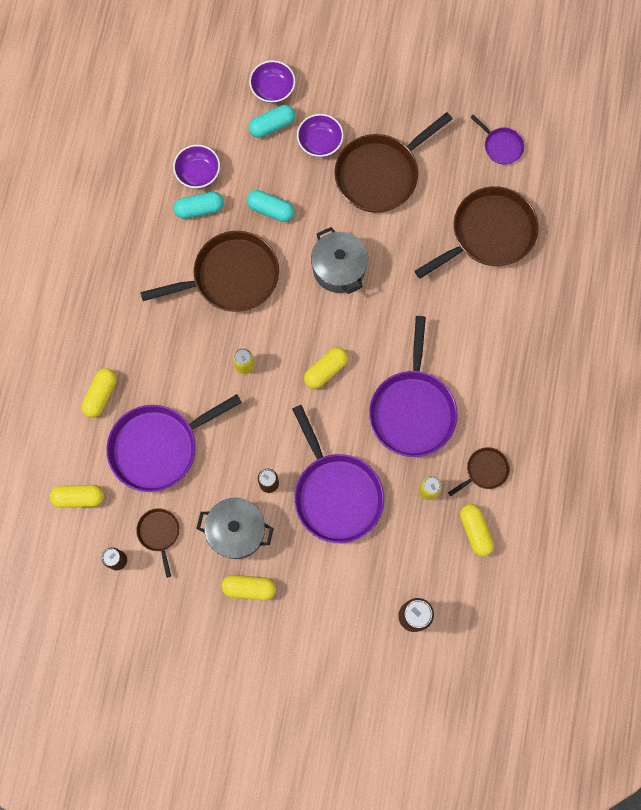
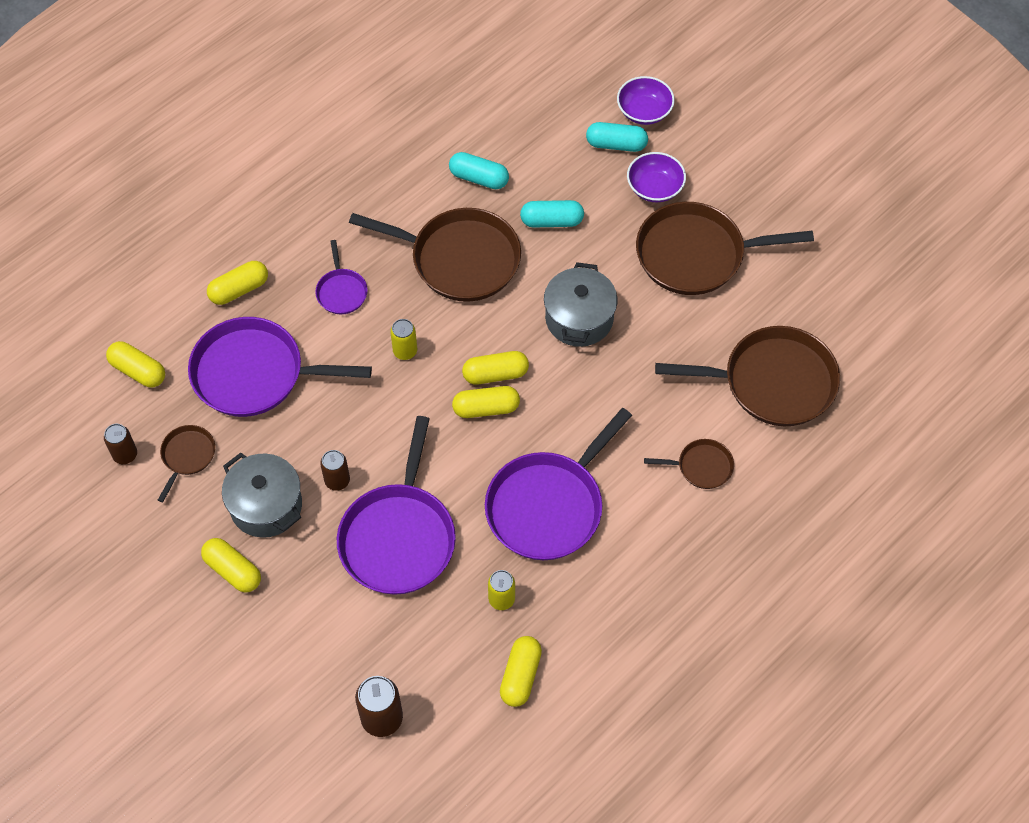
camera: 35 degrees right, 15 degrees down
purple bowl [173,145,220,188] -> none
turquoise capsule [247,190,295,222] -> turquoise capsule turned 60 degrees counterclockwise [520,200,584,227]
brown pan [448,447,510,496] -> brown pan moved to [644,439,734,489]
purple pan [470,115,524,164] -> purple pan moved to [315,240,368,314]
none -> yellow capsule [462,351,529,385]

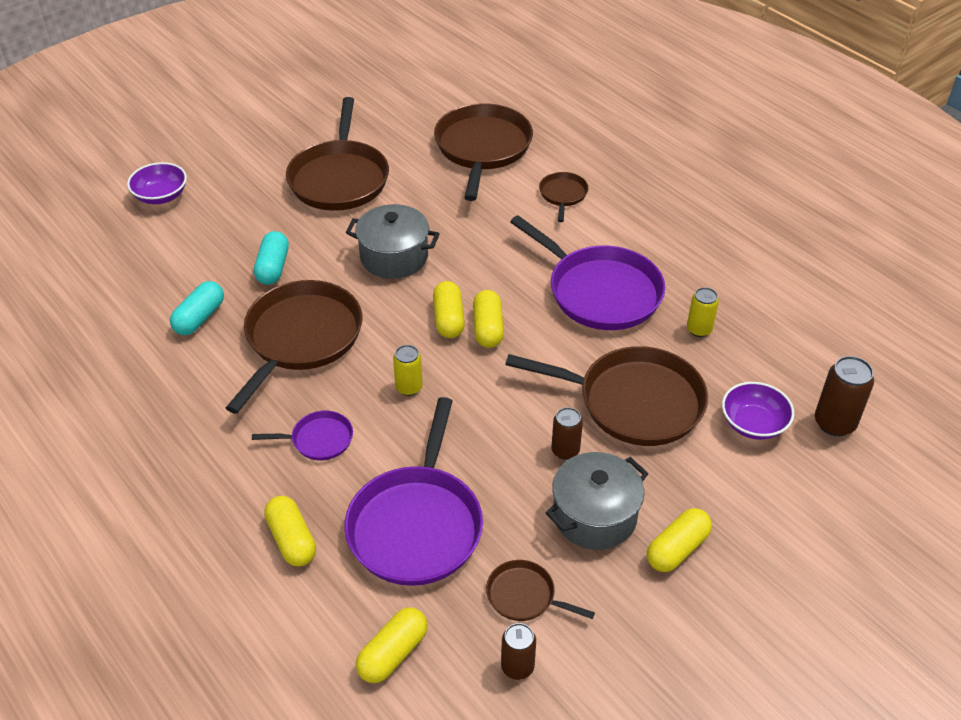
camera: 85 degrees left, 15 degrees down
purple pan [337,416,456,595] -> brown pan [505,346,708,446]
yellow capsule [500,636,542,707] -> none
turquoise capsule [586,122,648,152] -> none
purple bowl [627,152,686,202] -> purple bowl moved to [722,382,794,440]

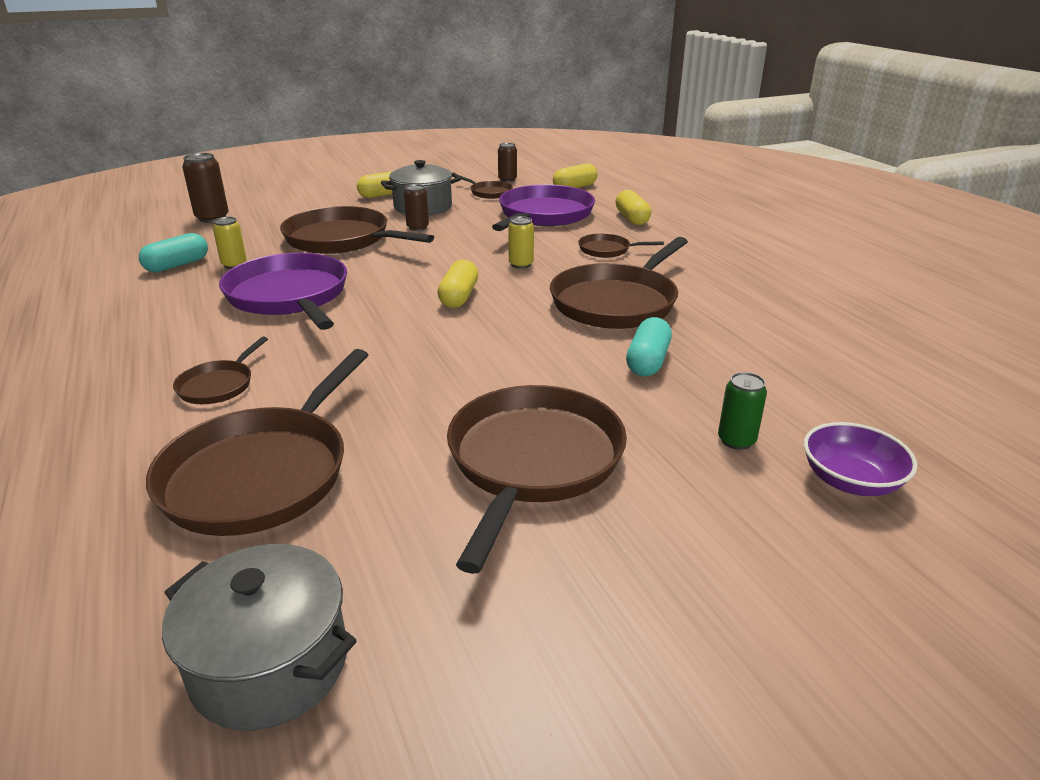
camera: 165 degrees left, 15 degrees down
turquoise capsule [170,281,224,335] -> turquoise capsule moved to [139,233,208,273]
purple pan [252,411,353,460] -> brown pan [578,233,664,258]
grey pot [346,204,440,279] -> grey pot moved to [162,544,357,731]
yellow capsule [473,290,504,348] -> none
purple bowl [722,382,794,440] -> none
none -> green can [718,372,767,450]

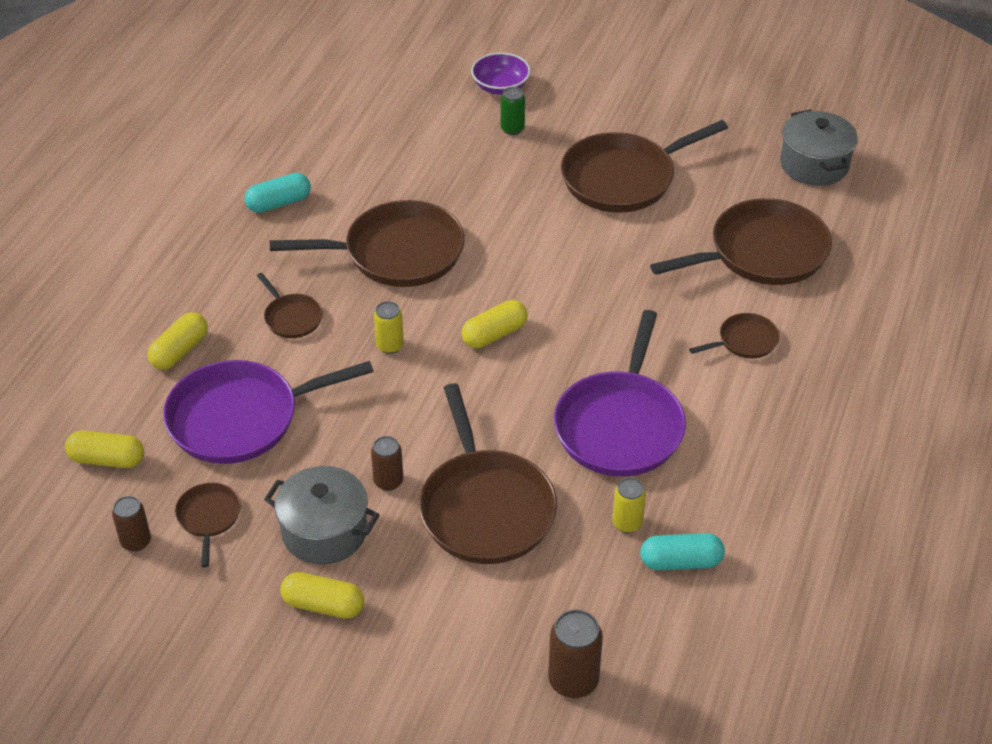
camera: 135 degrees left, 15 degrees up
turquoise capsule [626,317,672,376] -> turquoise capsule moved to [244,173,311,213]

